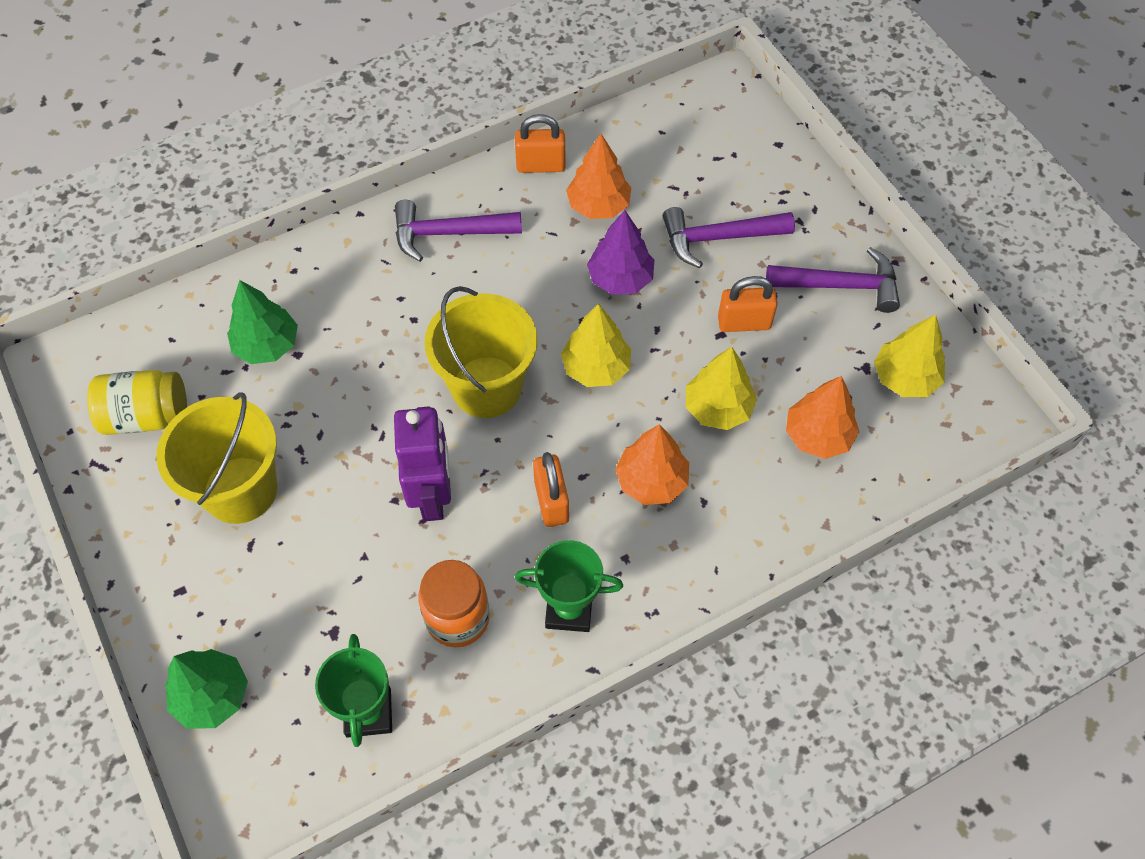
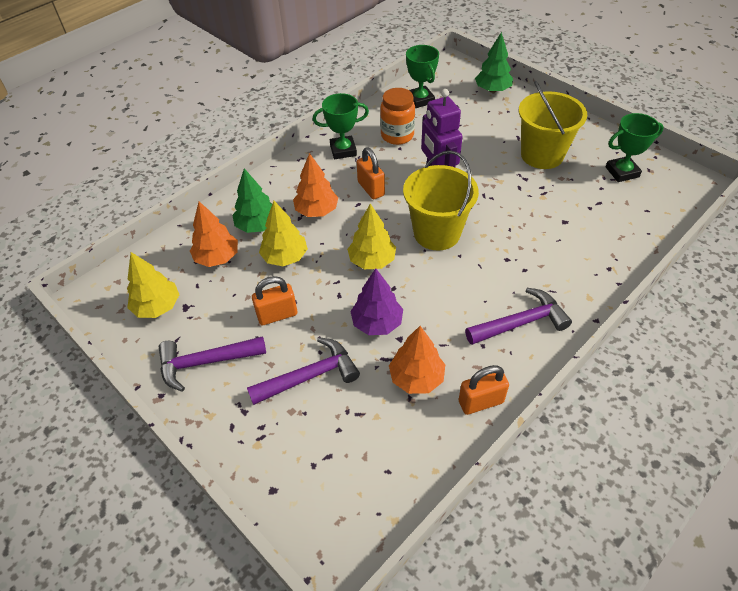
camera: 165 degrees right, 10 degrees down
yellow jar [87,370,187,435] -> green trophy [606,113,664,182]
green tree [227,280,298,364] -> green tree moved to [232,168,272,233]

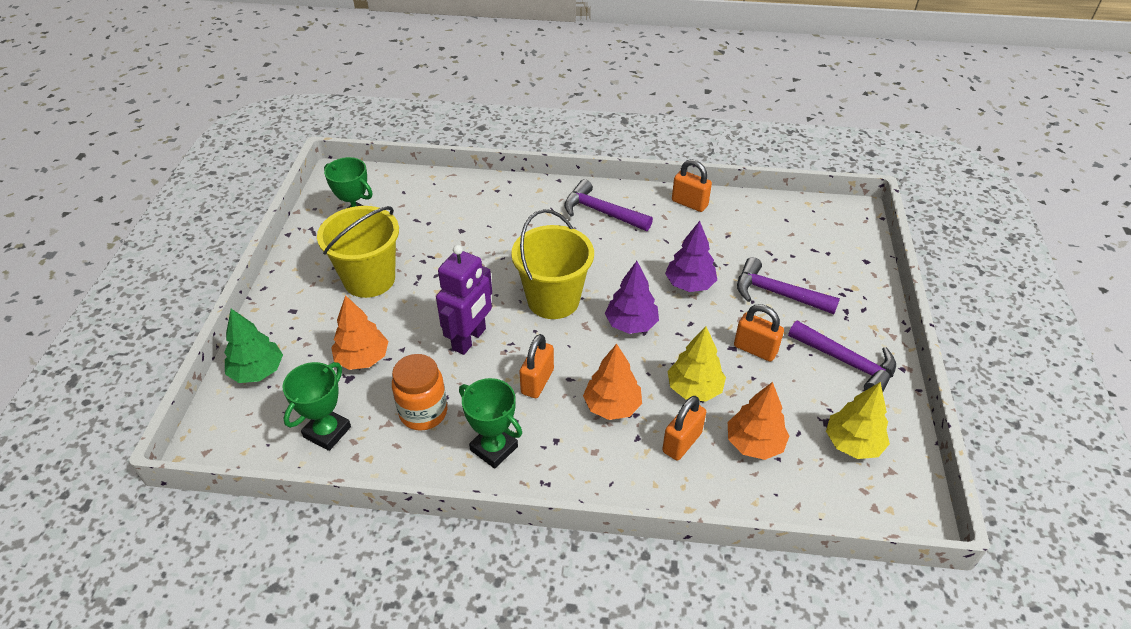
camera: 130 degrees left, 5 degrees down
green tree [232,168,272,233] -> orange padlock [662,396,706,461]
yellow tree [347,204,396,269] -> purple tree [605,261,659,334]
orange tree [389,326,445,394] -> orange tree moved to [331,295,388,370]

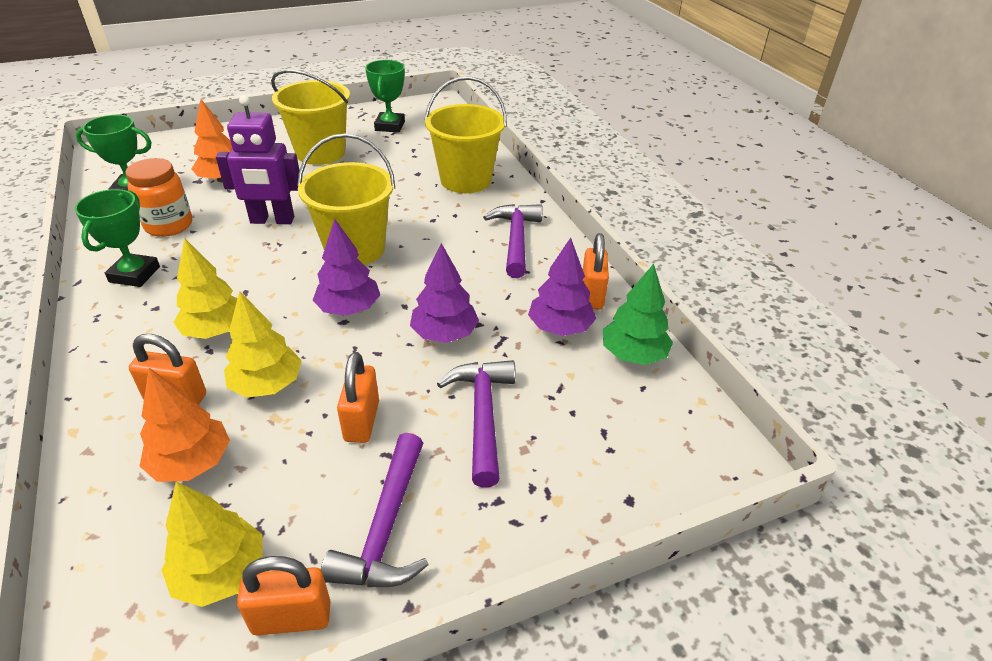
camera: 60 degrees right, 5 degrees down
green tree [224,309,283,383] -> green tree moved to [603,264,673,365]
orange padlock [519,334,554,398] -> orange padlock moved to [237,556,331,636]
orange tree [583,344,642,420] -> yellow tree [173,238,238,339]
none -> yellow bucket [425,76,507,193]
none -> purple tree [528,238,596,336]

